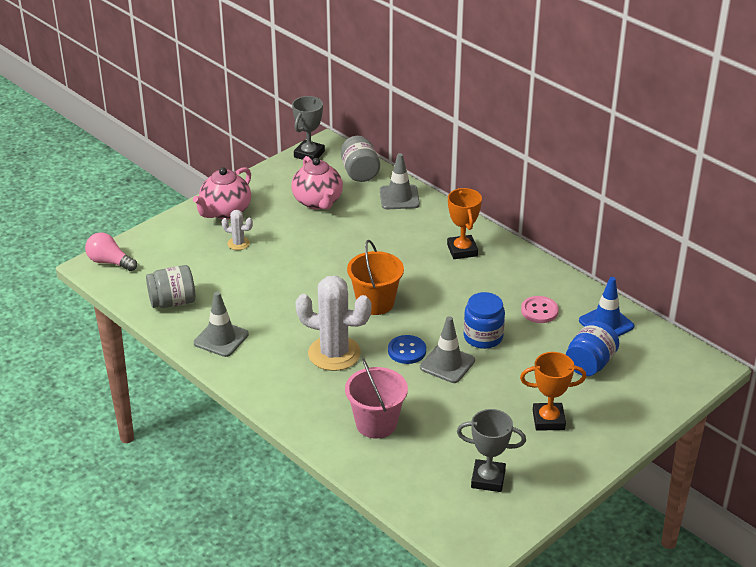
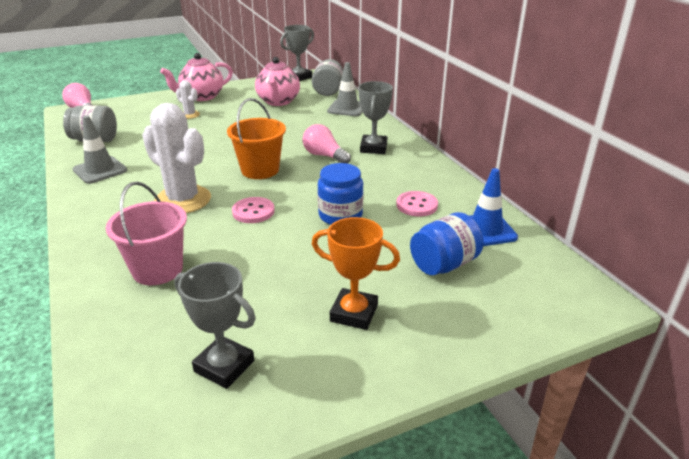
camera: 20 degrees right, 5 degrees down
blue button [388,335,426,364] -> pink button [232,197,275,223]
grey traffic cone [420,316,475,383] -> none
orange trophy [447,188,482,259] -> grey trophy [358,81,393,154]
none -> pink light bulb [303,124,351,164]

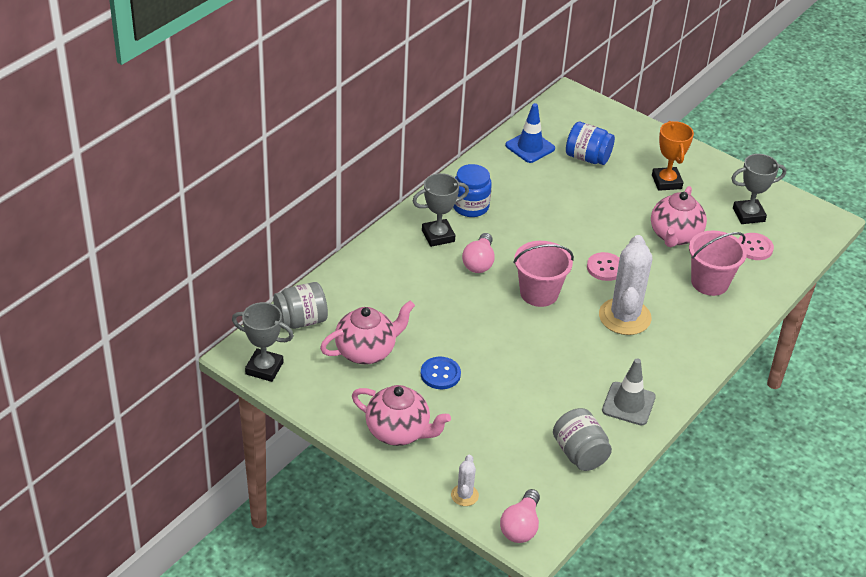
camera: 120 degrees left, 10 degrees up
grey trophy [174,262,256,389] -> grey trophy turned 75 degrees clockwise [731,154,786,224]
white cactus [176,80,200,119] -> white cactus moved to [451,455,479,506]
orange bucket [227,98,286,179] -> pink bucket [513,241,574,307]
blue jar [318,163,363,225] -> blue jar moved to [453,164,492,217]
grey traffic cone [327,62,362,116] -> none
pink button [396,191,438,216] -> pink button moved to [738,233,774,260]
none -> blue button [421,357,461,389]
none -> pink teapot [651,186,707,247]

